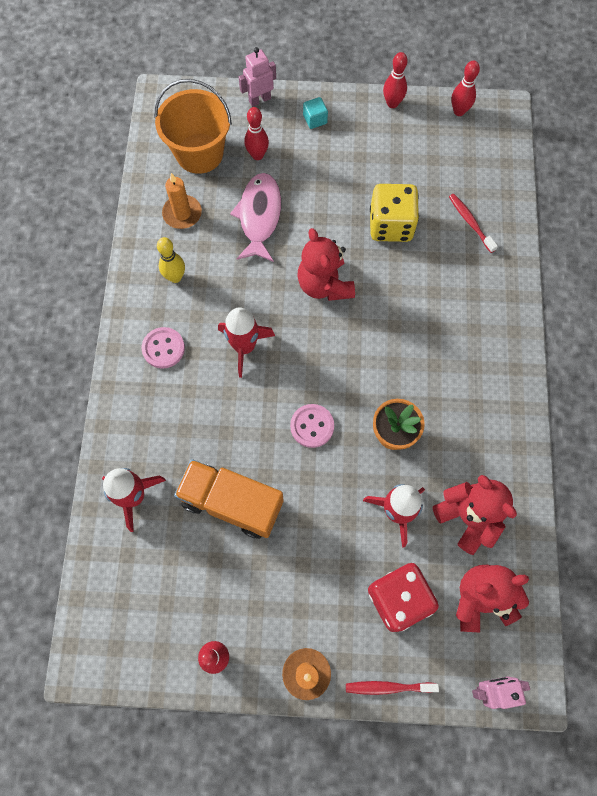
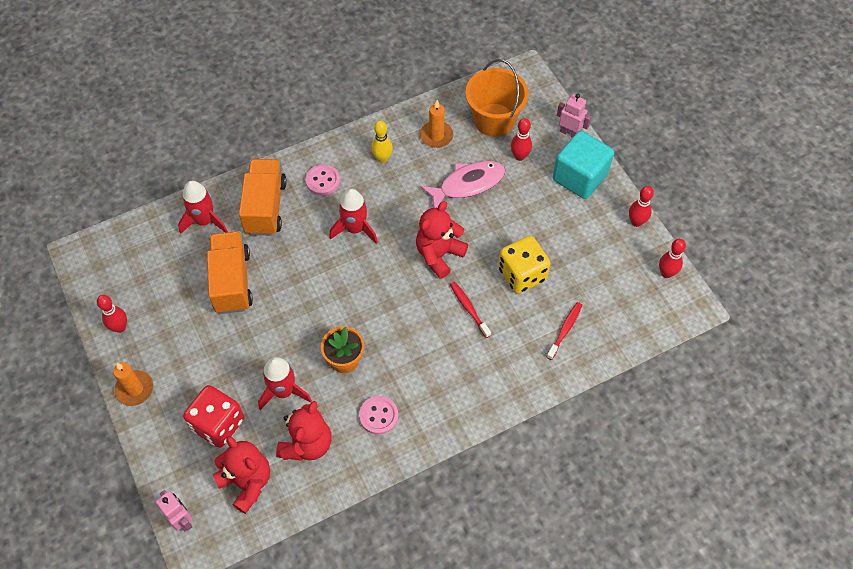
camera: 60 degrees right, 10 degrees down
pink button [290,404,334,448] -> pink button moved to [359,396,398,435]
turquoise cube [303,97,328,129] -> turquoise cube [553,131,614,199], size x2.40
red toothbrush [346,681,439,695] -> red toothbrush moved to [450,282,491,338]
none -> orange truck [239,159,287,236]

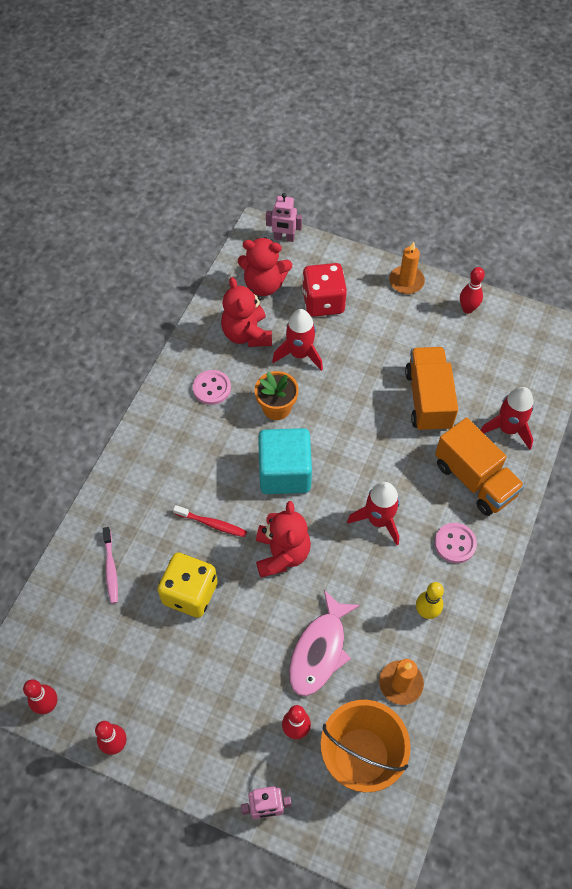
camera: 140 degrees right, 0 degrees up
orange truck [207,231,253,314] -> orange truck turned 135 degrees counterclockwise [405,347,458,432]
red toothbrush [547,302,582,360] -> pink toothbrush [103,527,118,604]
turquoise cube [553,131,614,199] -> turquoise cube moved to [258,428,312,494]

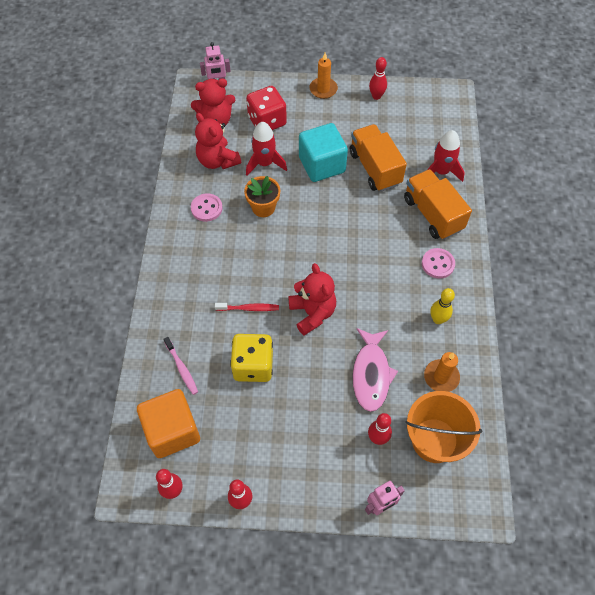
camera: 20 degrees left, 0 degrees up
turquoise cube [258,428,312,494] -> turquoise cube moved to [299,123,348,182]
red rocket [347,482,400,545] -> none
orange truck [435,418,525,516] -> orange truck turned 150 degrees counterclockwise [404,169,472,240]
none -> orange cube [137,389,200,458]

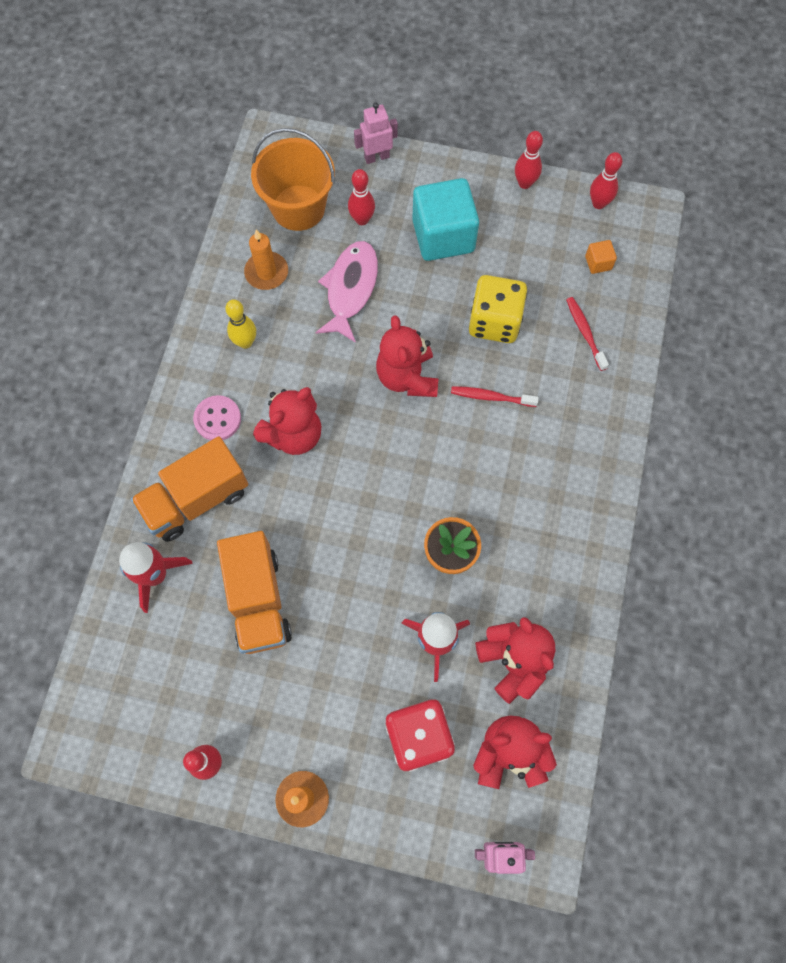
camera: 170 degrees left, 10 degrees up
orange cube [137,389,200,458] -> orange cube [585,240,617,274], size x0.42
pink toothbrush [163,337,198,395] -> red toothbrush [566,297,609,371]
pink button [191,193,223,222] -> none
turquoise cube [299,123,348,182] -> turquoise cube moved to [412,178,479,261]
orange truck [404,169,472,240] -> orange truck turned 75 degrees clockwise [131,436,248,542]
none -> red teddy bear [253,387,321,455]

